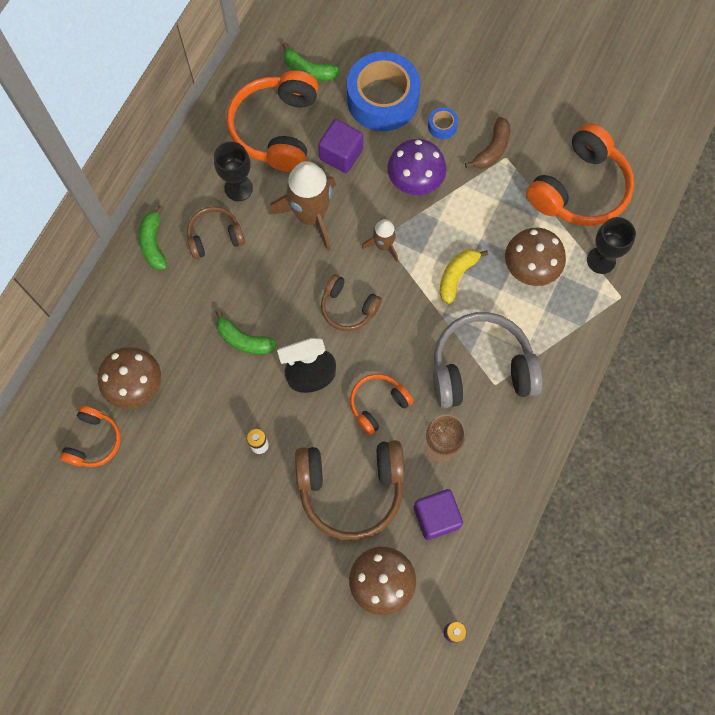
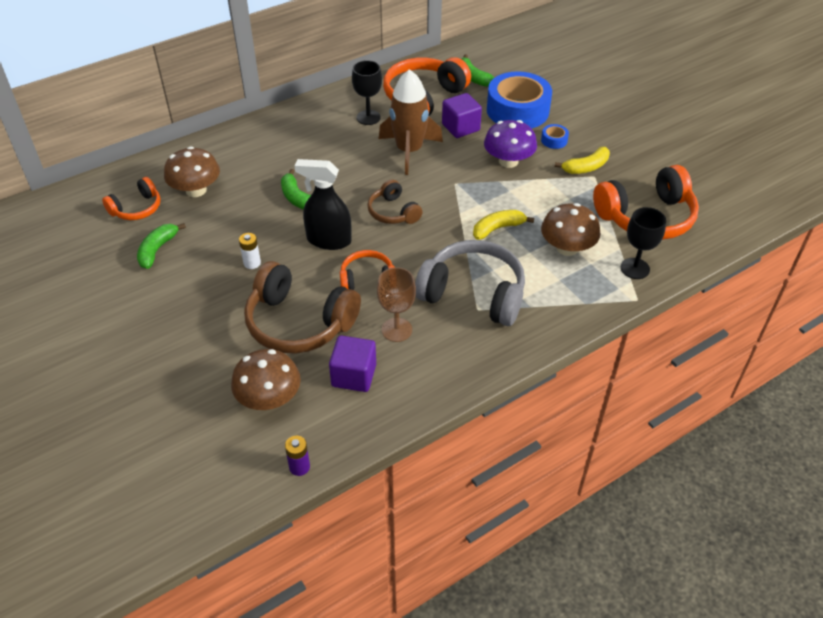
camera: 30 degrees right, 25 degrees down
green banana [139,205,167,270] -> green banana moved to [137,223,186,269]
brown headphones [187,206,245,259] -> none
brown rocket [362,219,398,262] -> none
brown banana [465,117,510,169] -> yellow banana [555,147,610,174]

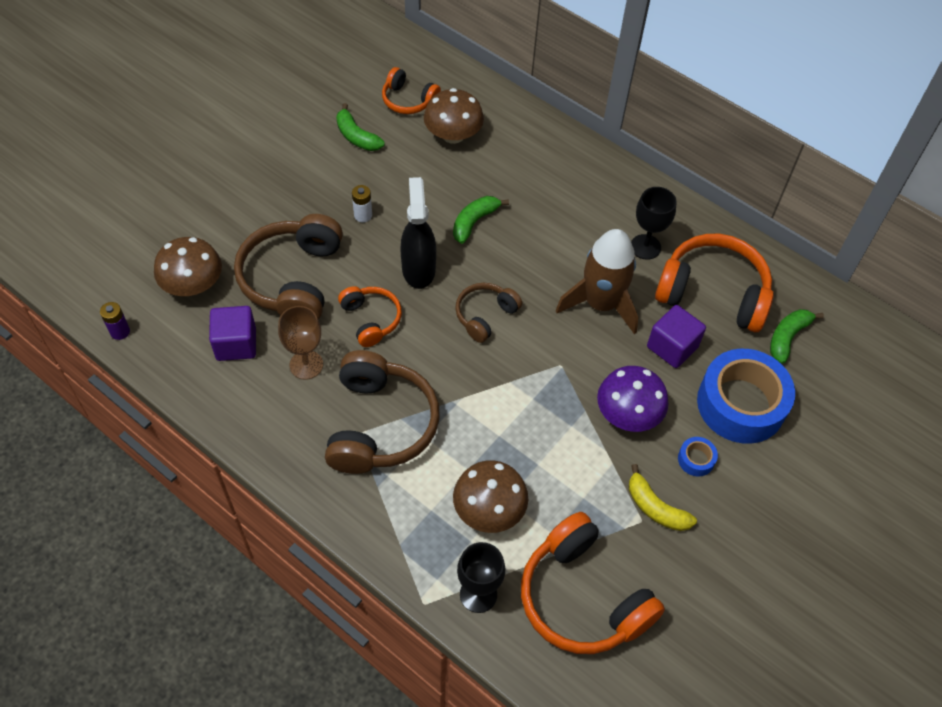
camera: 70 degrees right, 10 degrees up
green banana [137,223,186,269] -> green banana turned 135 degrees counterclockwise [336,103,385,151]
grey headphones [415,240,525,326] -> brown headphones [325,350,440,474]
yellow banana [473,210,534,240] -> none

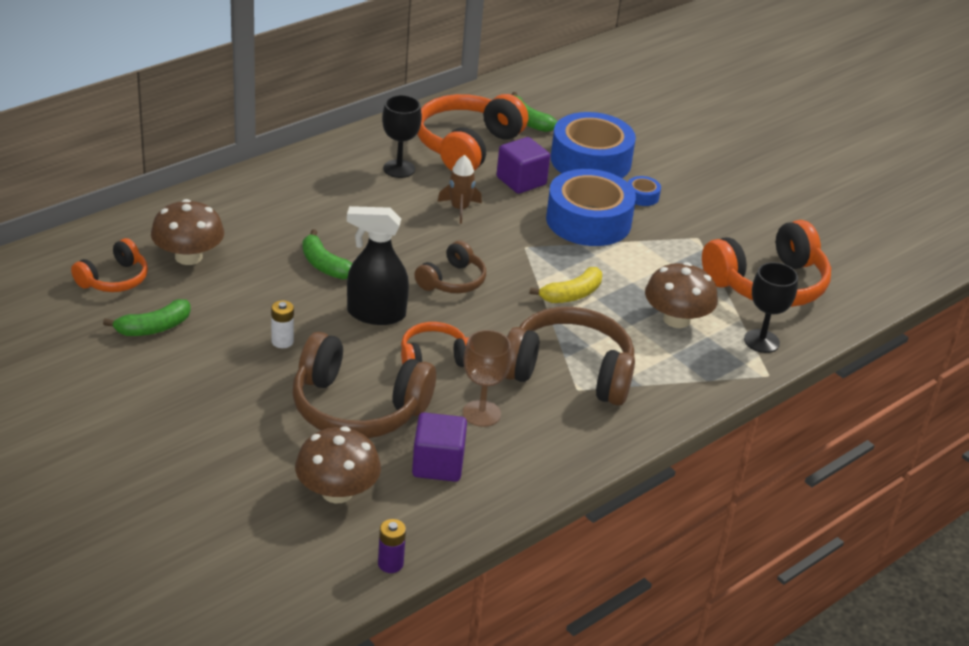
camera: 80 degrees left, 20 degrees down
brown headphones [455,283,522,343] -> brown headphones turned 105 degrees counterclockwise [414,241,486,293]
brown rocket [556,229,638,334] -> brown rocket [437,155,482,224], size x0.52
purple mushroom [597,366,669,432] -> blue tape [546,169,636,246]
yellow banana [629,464,697,531] -> yellow banana moved to [529,267,602,303]

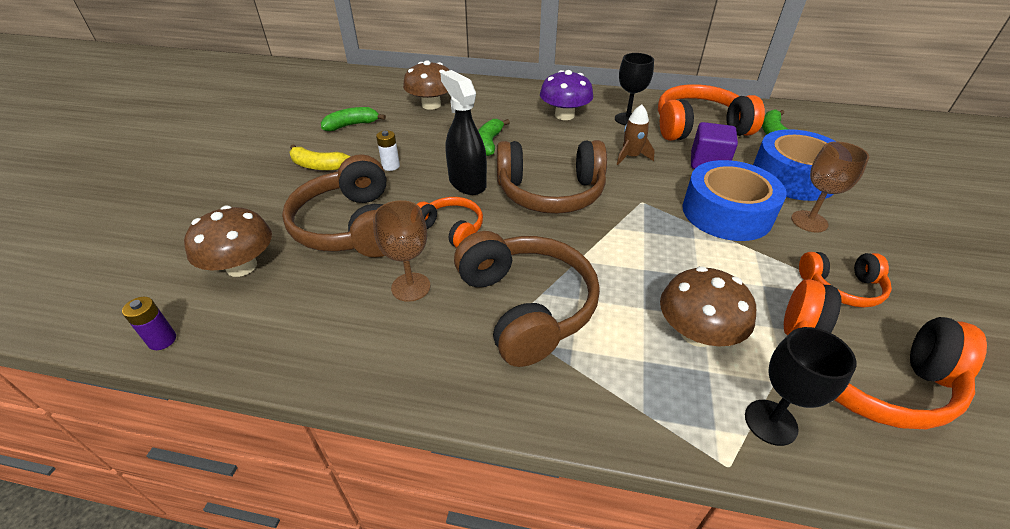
camera: 55 degrees right, 5 degrees up
orange headphones [71,238,148,292] -> orange headphones moved to [799,252,892,308]
green banana [103,299,191,336] -> green banana turned 135 degrees clockwise [321,107,386,131]
purple cube [412,412,467,482] -> none
brown headphones [414,241,486,293] -> brown headphones [497,140,607,214], size x1.81
yellow banana [529,267,602,303] -> yellow banana moved to [290,144,350,171]
blue tape [628,176,661,206] -> brown goblet [791,141,869,232]
none -> purple mushroom [540,70,593,120]

